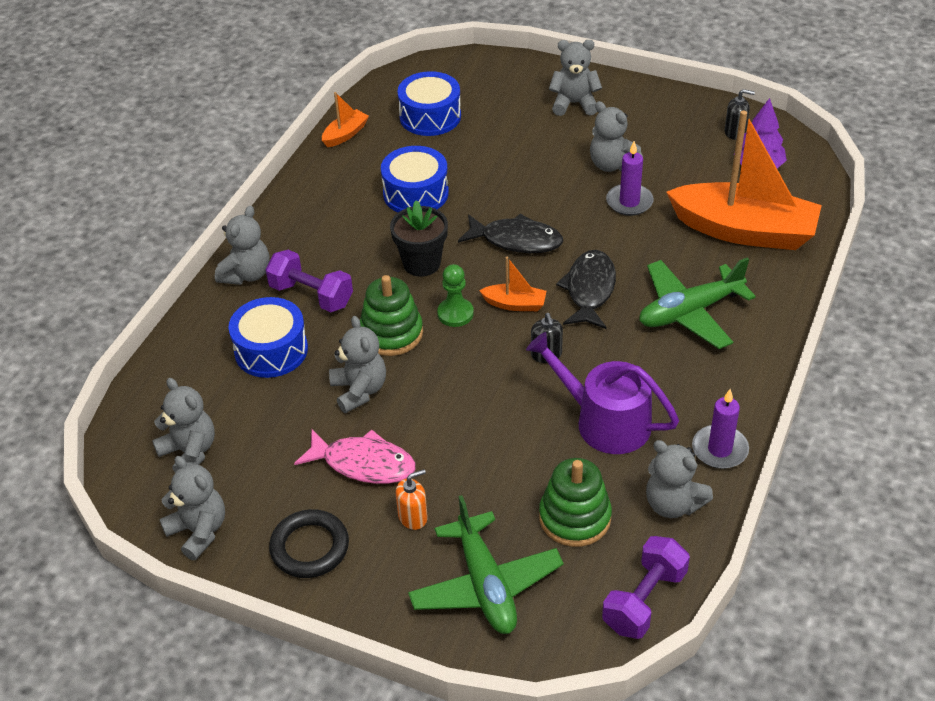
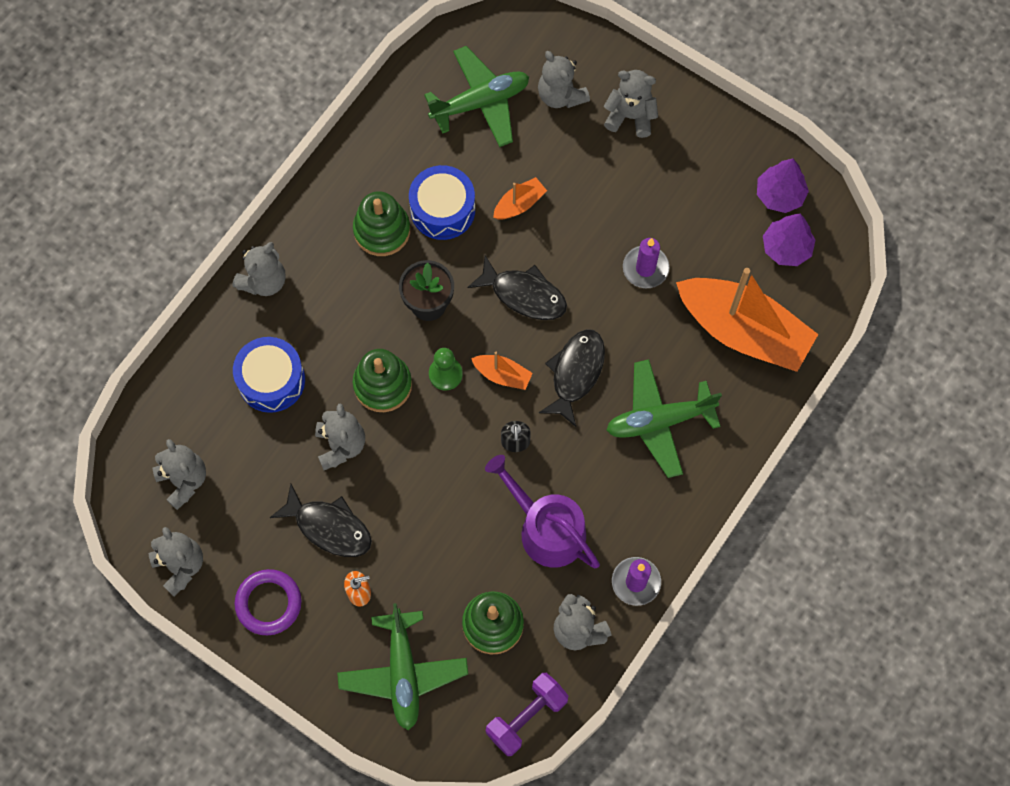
camera: 10 degrees right, 25 degrees up
purple dumbbell [266,250,353,312] -> none
black ring [269,509,349,578] -> purple ring [234,569,302,635]
pink fish [294,428,416,484] -> black fish [270,484,372,557]
orange boat [322,92,369,147] -> orange boat moved to [493,177,547,219]
blue drum [397,71,461,136] -> green plane [424,46,529,147]
grey teddy bear [590,101,643,172] -> grey teddy bear moved to [538,51,590,108]
black soap dispenser [725,89,755,140] -> purple tree [757,159,809,213]
none -> green stacking toy [353,191,410,256]

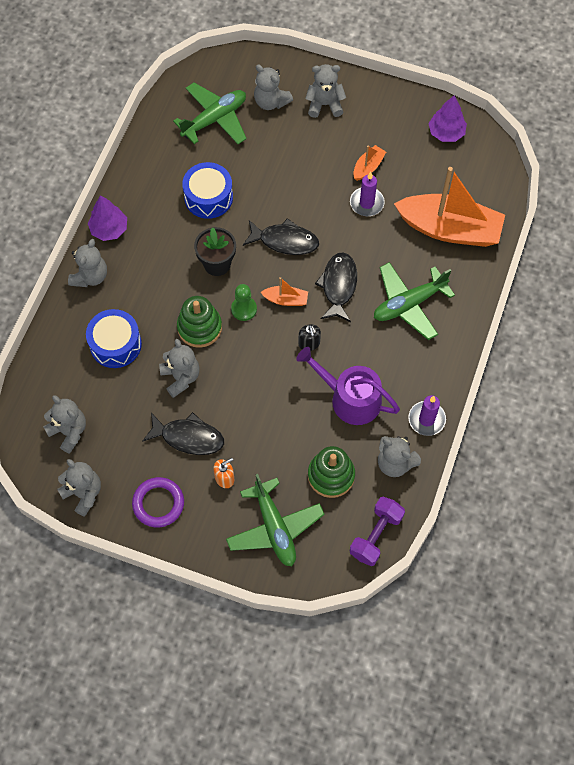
camera: 15 degrees left, 5 degrees down
green stacking toy [353,191,410,256] -> none
orange boat [493,177,547,219] -> orange boat moved to [353,145,386,181]
purple tree [763,214,816,266] -> purple tree moved to [88,195,127,241]

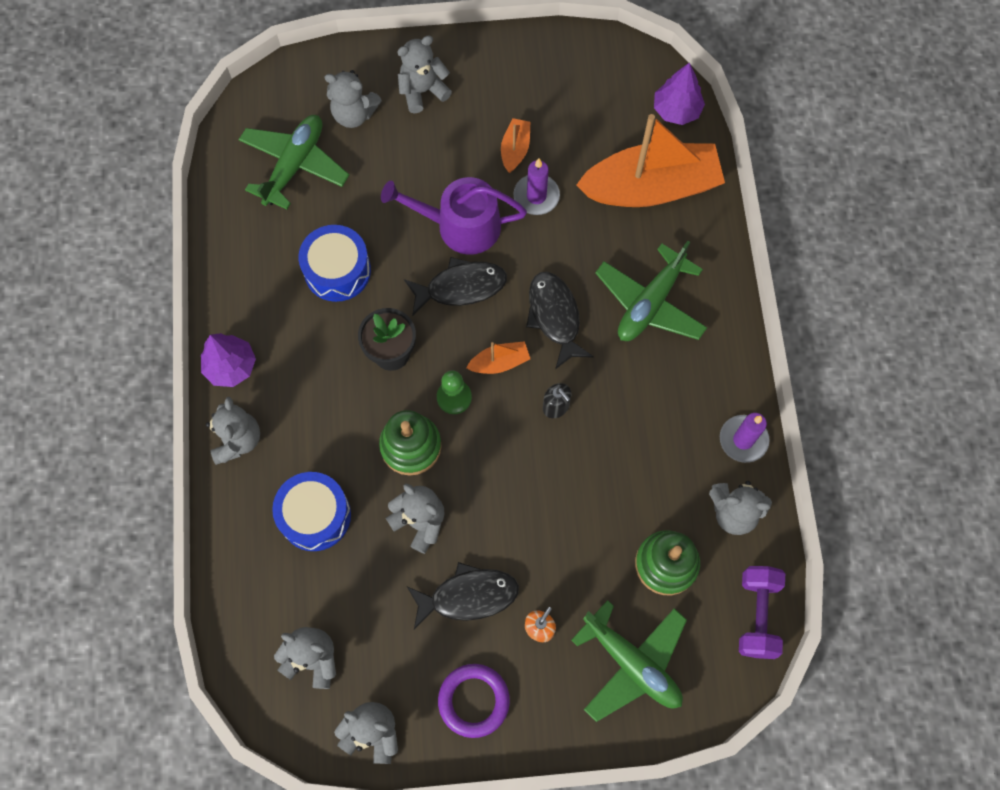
camera: 25 degrees left, 5 degrees up
purple watering can [296,347,400,425] -> purple watering can moved to [381,177,527,255]
purple tree [428,95,467,142] -> purple tree moved to [654,63,705,125]

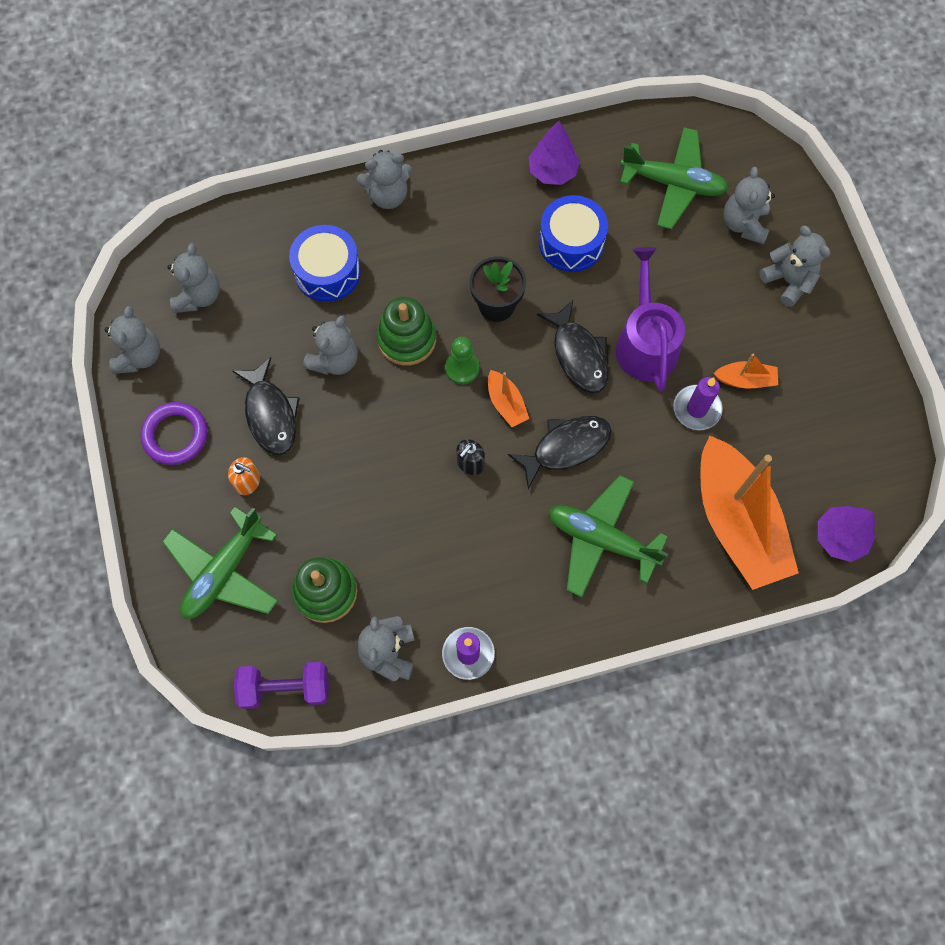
camera: 80 degrees right, 0 degrees up
purple tree [201,333,256,387] -> purple tree moved to [528,121,580,185]

